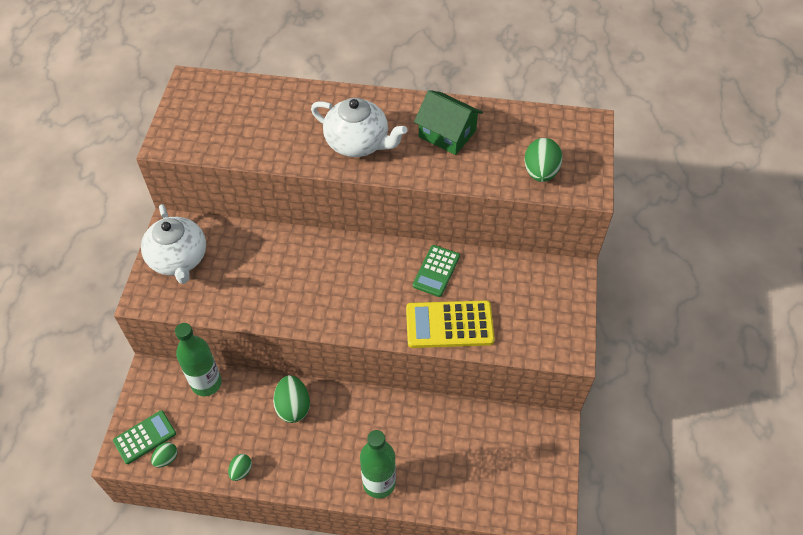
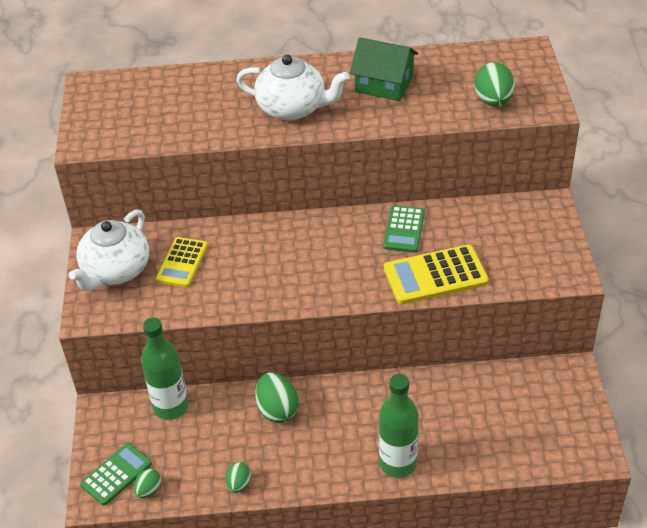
camera: 10 degrees left, 10 degrees down
white teapot [141,204,206,284] -> white teapot turned 60 degrees clockwise [69,210,149,291]
none -> yellow calculator [156,237,208,287]

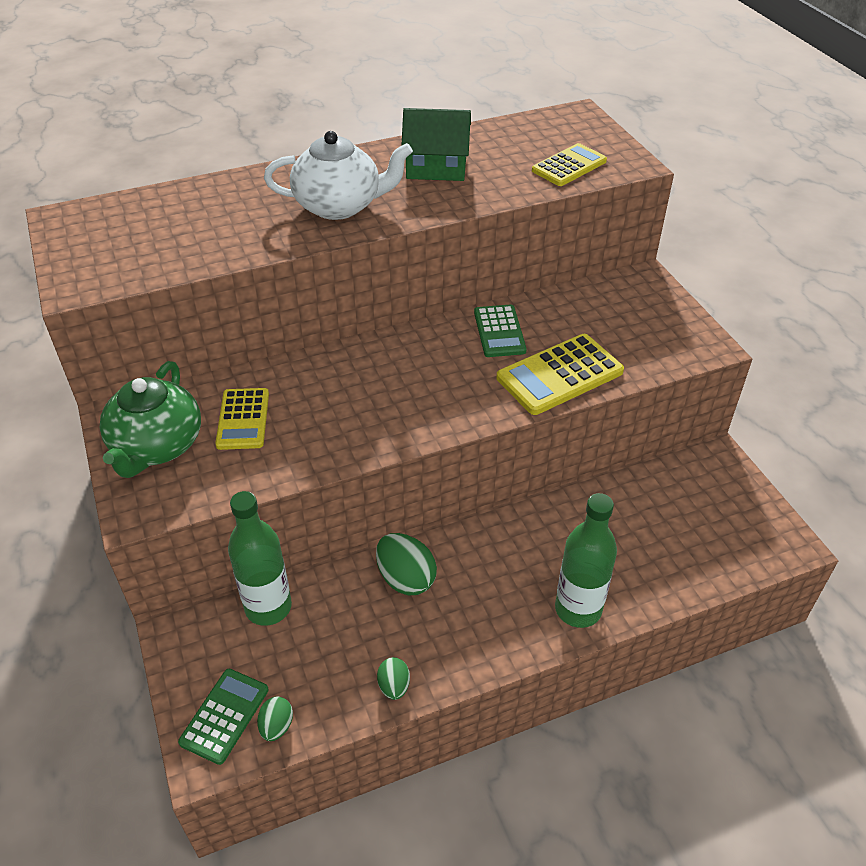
camera: 20 degrees left, 0 degrees up
white teapot [69,210,149,291] -> green teapot [99,361,201,478]
green egg [474,62,515,107] -> yellow calculator [532,143,607,186]

